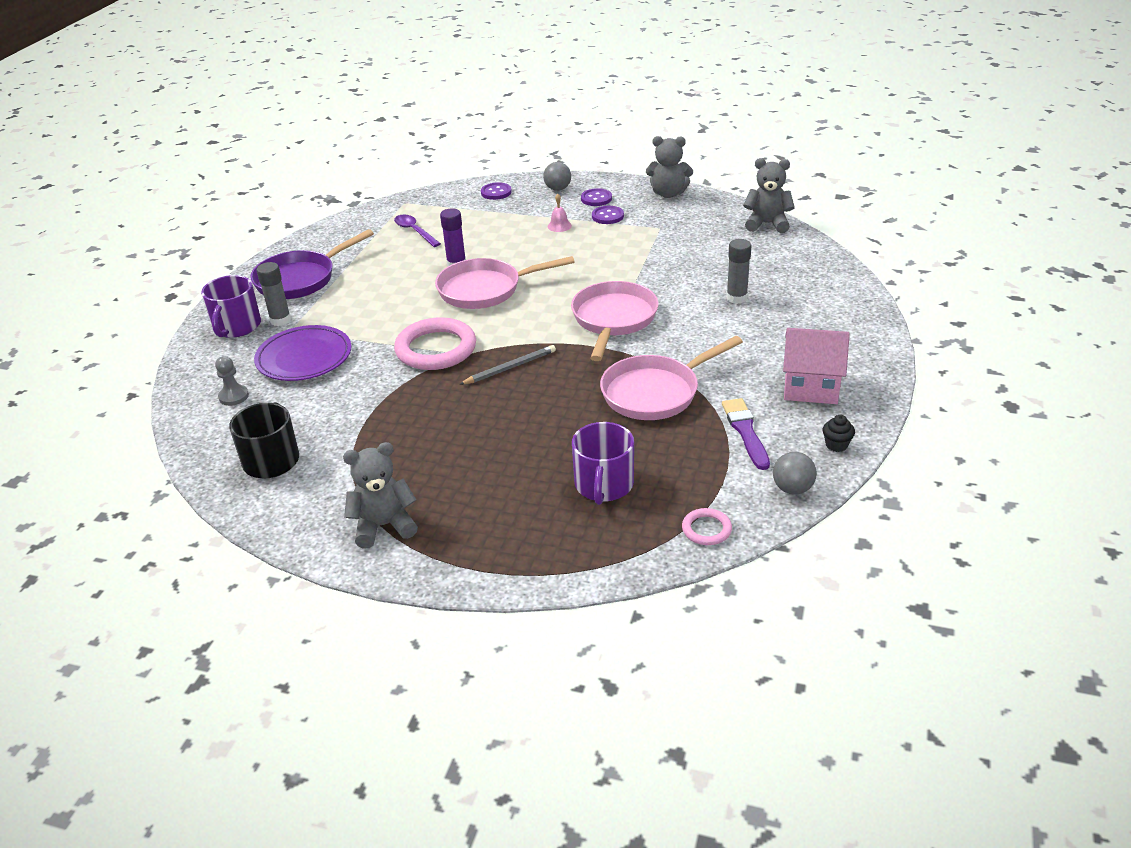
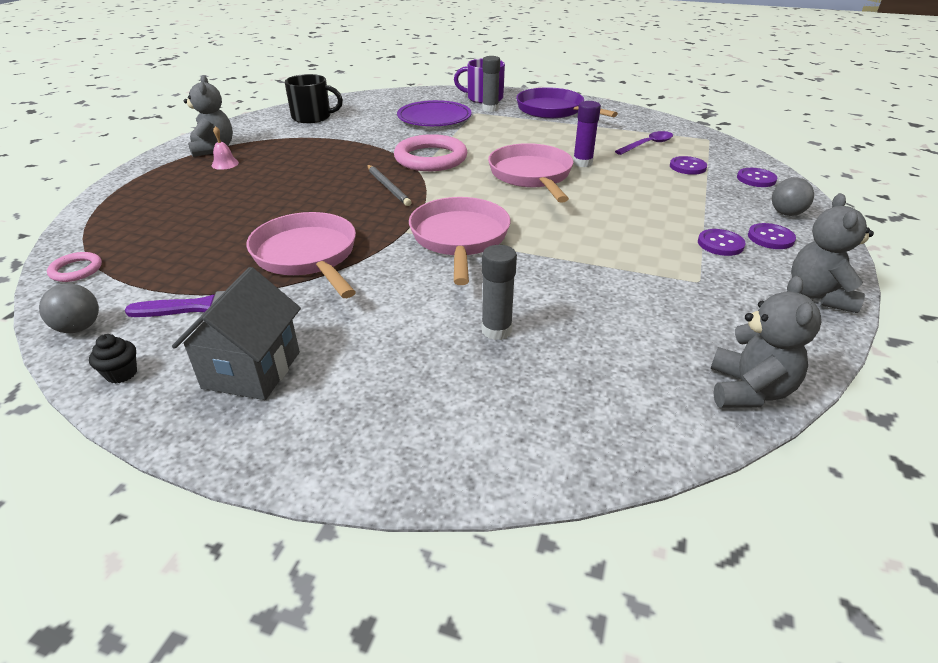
camera: 90 degrees right, 0 degrees up
grey pawn [215,356,249,406] -> none
pink bell [548,194,572,232] -> pink bell moved to [212,126,239,170]
pink pan [571,281,659,361] -> pink pan turned 105 degrees counterclockwise [409,197,510,285]
purple mug [572,422,634,505] -> none
pink house [783,328,850,404] -> grey house [172,267,301,400]
none -> purple button [670,156,707,175]

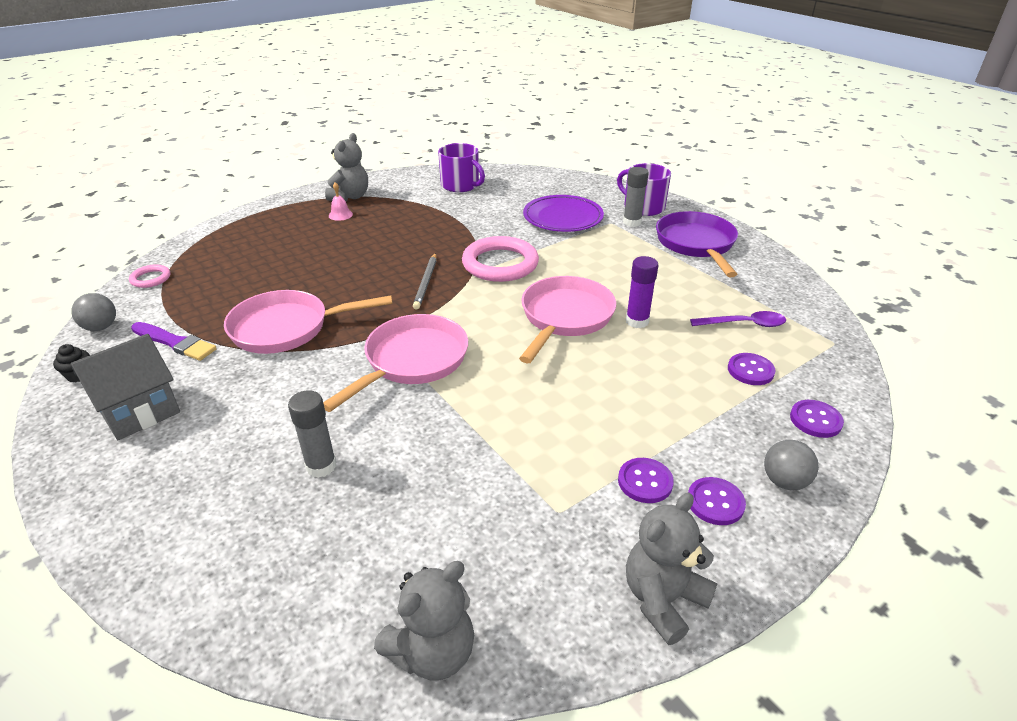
camera: 35 degrees right, 0 degrees up
pink pan [247,212,356,298] -> pink pan turned 105 degrees counterclockwise [224,290,393,354]
black mug [285,74,343,123] -> purple mug [438,143,485,192]

